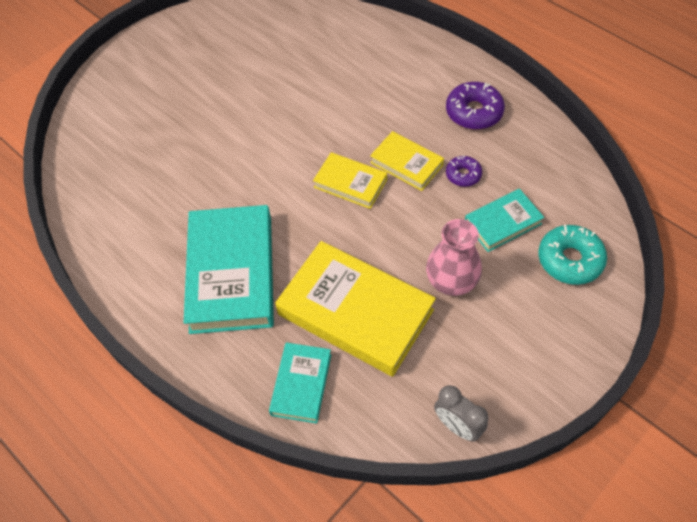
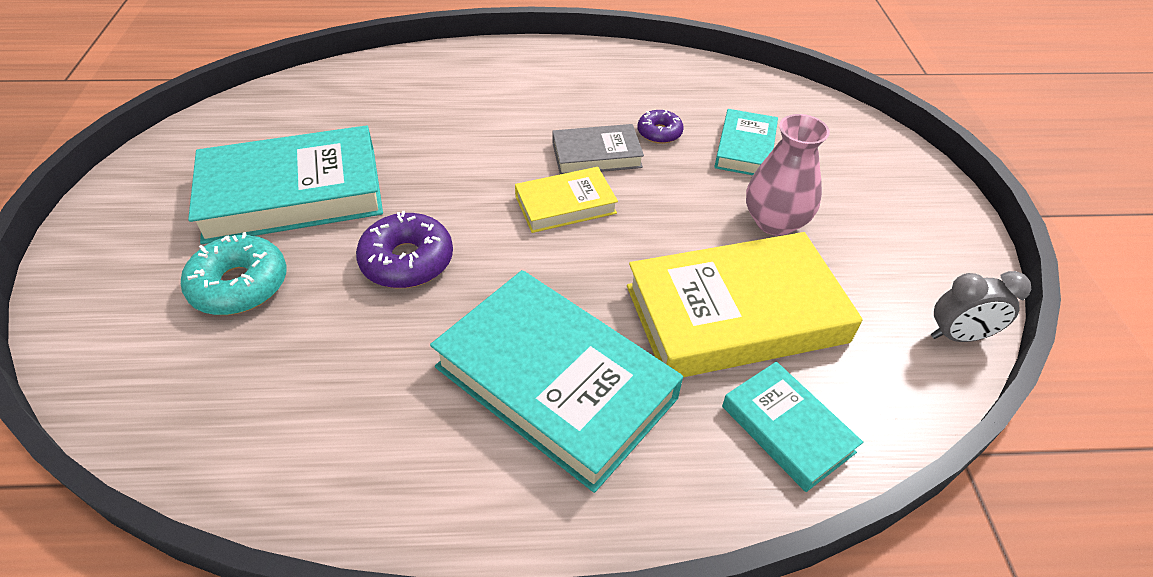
camera: 50 degrees left, 10 degrees down
yellow book [370,131,444,191] -> grey book [552,124,644,174]
purple donut [446,82,505,130] -> purple donut moved to [356,211,453,288]
turquoise donut [538,225,607,285] -> turquoise donut moved to [181,232,287,315]
none -> turquoise book [188,125,383,244]

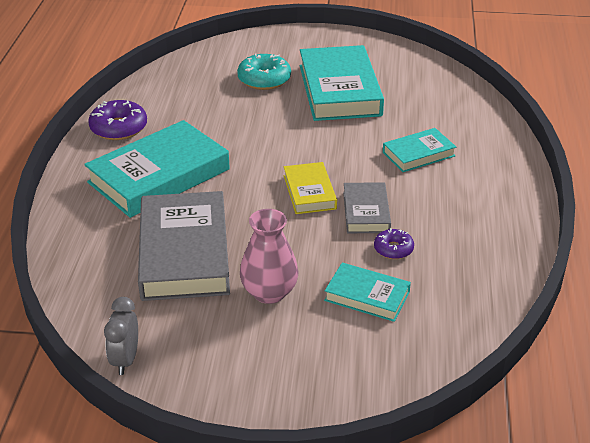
camera: 100 degrees right, 10 degrees down
purple donut [356,211,453,288] -> purple donut moved to [88,100,147,140]
yellow book [627,232,863,377] -> grey book [138,191,230,301]
turquoise book [722,362,863,492] -> turquoise book moved to [383,128,456,172]

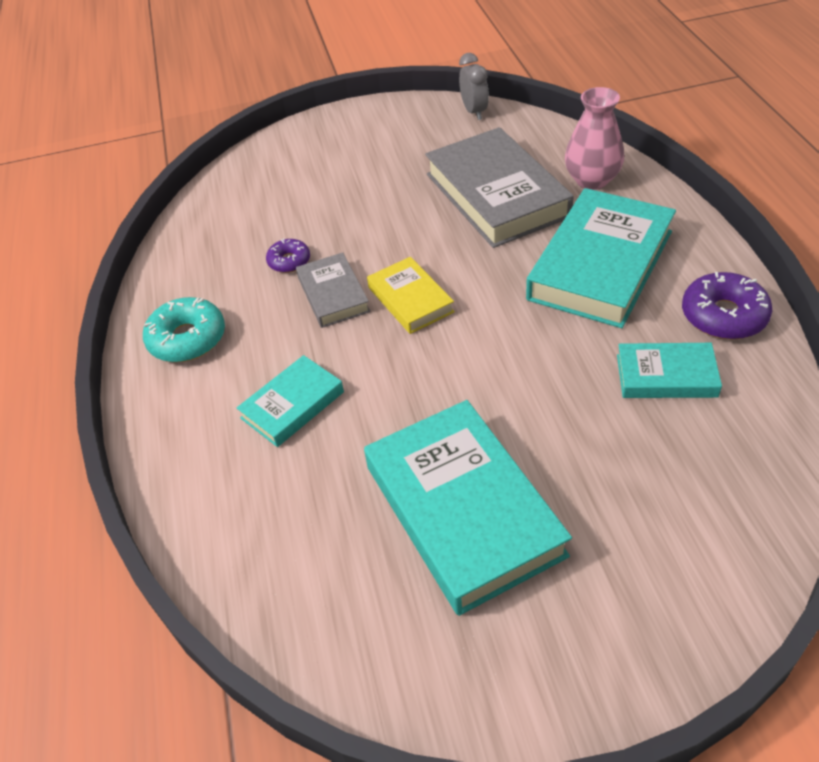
camera: 165 degrees right, 10 degrees up
turquoise donut [237,53,291,90] -> turquoise donut moved to [143,297,225,362]
pink vase [240,209,299,304] -> pink vase moved to [565,87,624,190]
turquoise book [324,263,411,322] -> turquoise book moved to [617,343,722,398]

